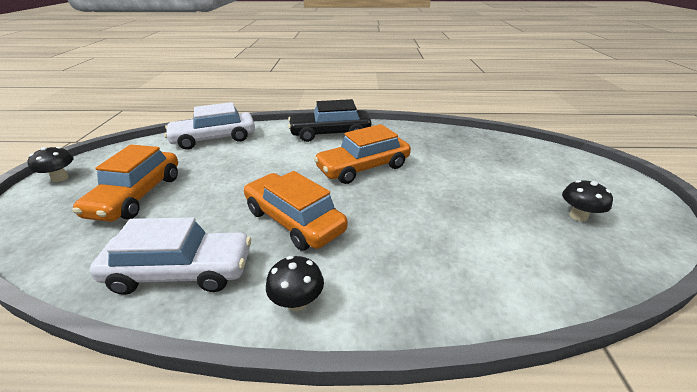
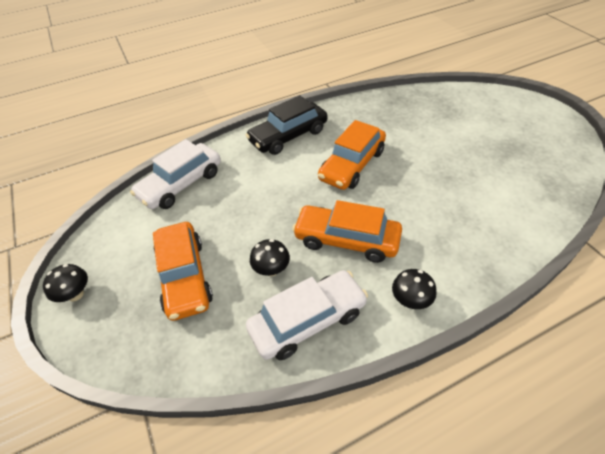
camera: 25 degrees left, 15 degrees up
black mushroom [562,180,613,222] -> black mushroom moved to [250,239,290,276]

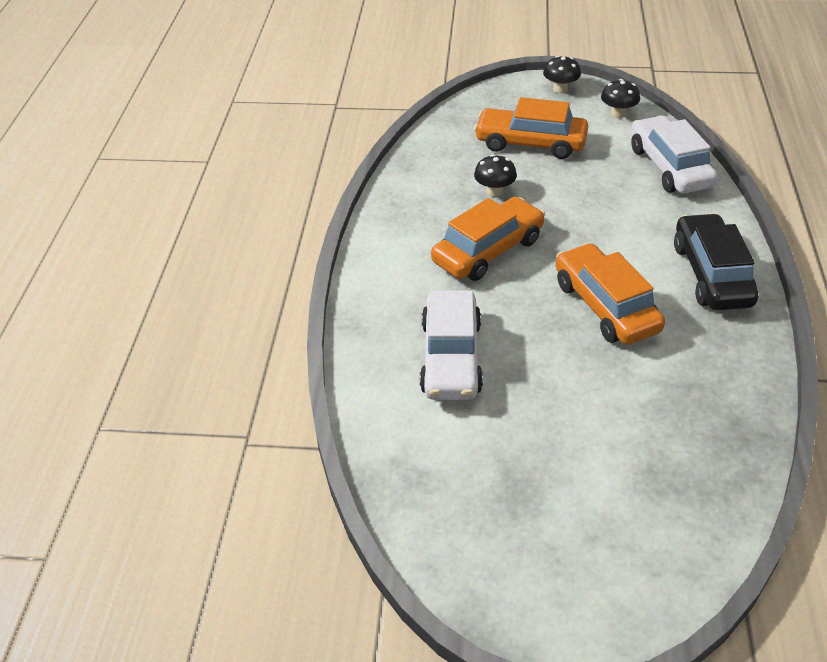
camera: 120 degrees right, 5 degrees down
white car [246,270,368,360] -> white car moved to [420,291,483,400]
black mushroom [392,269,437,309] -> black mushroom moved to [601,79,640,118]

